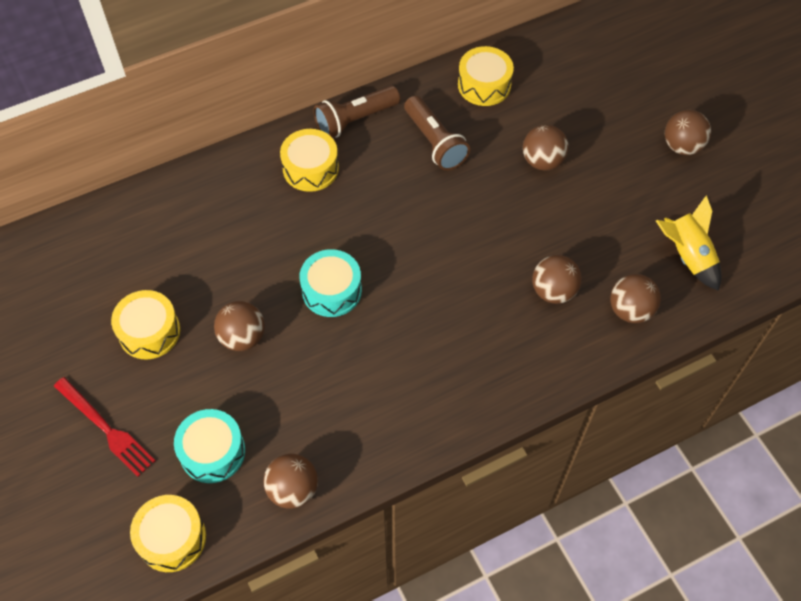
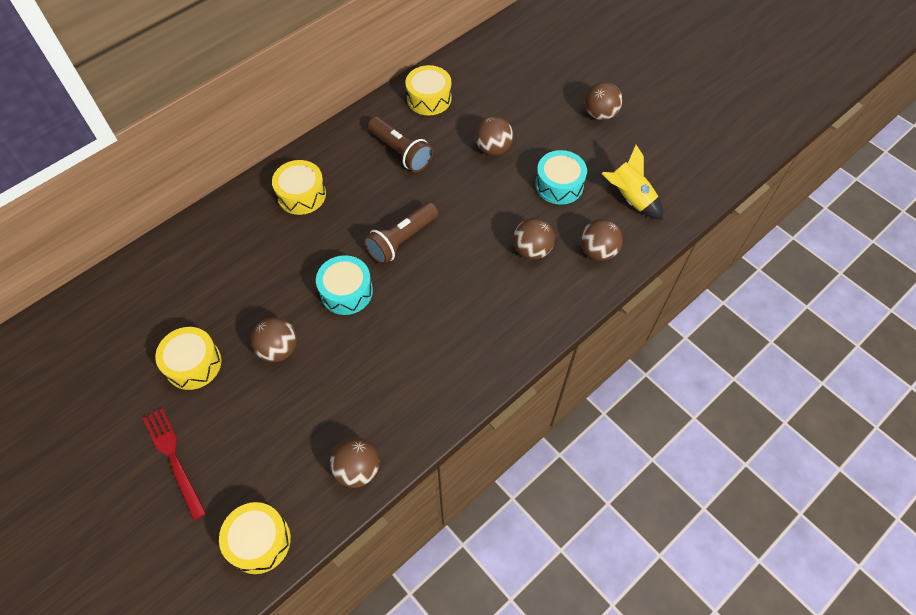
camera: 15 degrees left, 0 degrees up
red fork [54,377,156,477] -> red fork turned 150 degrees counterclockwise [143,408,206,521]
turquoise drum [174,409,245,483] -> turquoise drum moved to [535,150,587,205]
brown flashlight [313,86,400,138] -> brown flashlight moved to [364,202,438,265]

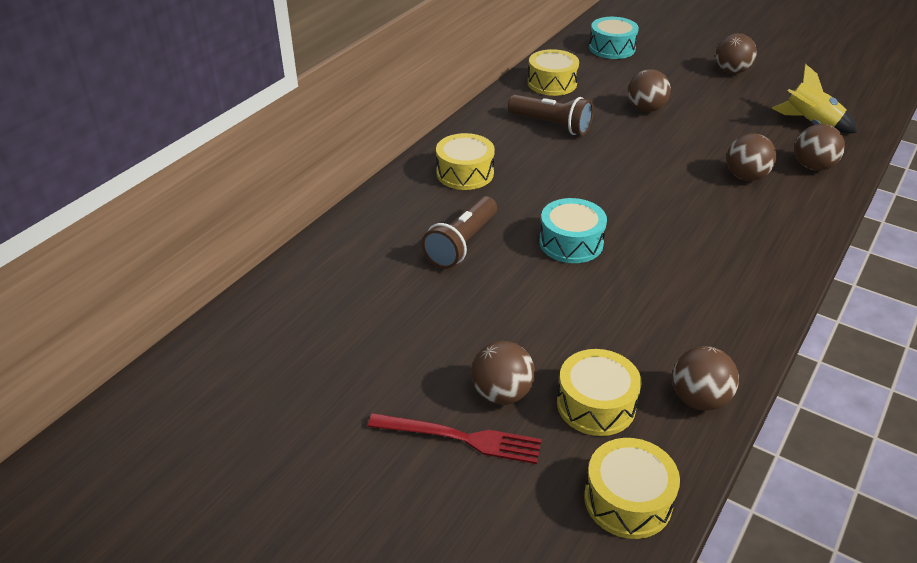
camera: 15 degrees left, 20 degrees down
red fork [143,408,206,521] -> red fork turned 150 degrees clockwise [368,413,542,464]
yellow drum [155,327,222,390] -> yellow drum moved to [557,349,642,436]
brown ball [251,317,297,362] -> brown ball moved to [471,341,535,405]
brown flashlight [364,202,438,265] -> brown flashlight moved to [422,196,497,269]
turquoise drum [535,150,587,205] -> turquoise drum moved to [589,17,639,59]

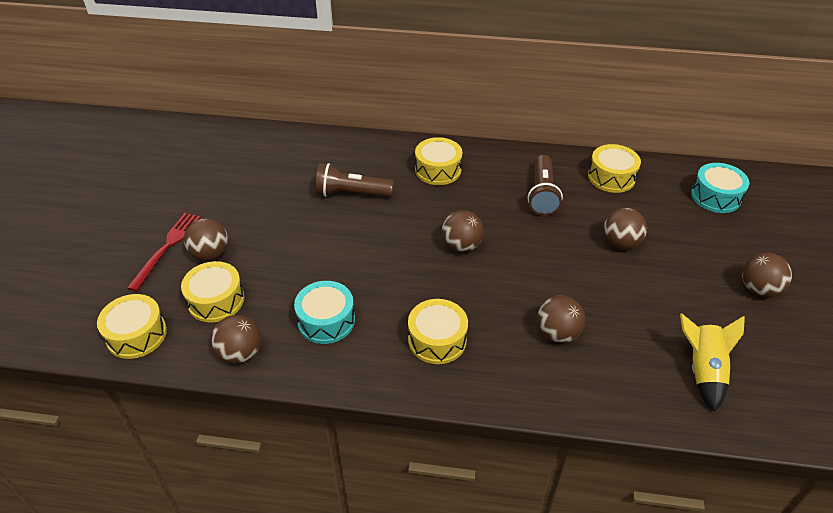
camera: 65 degrees right, 5 degrees up
red fork [368,413,542,464] -> red fork turned 150 degrees counterclockwise [127,213,201,291]
turquoise drum [539,198,607,263] -> turquoise drum moved to [294,281,355,344]
brown ball [795,124,845,171] -> brown ball moved to [441,210,484,252]
none -> yellow drum [408,299,468,364]

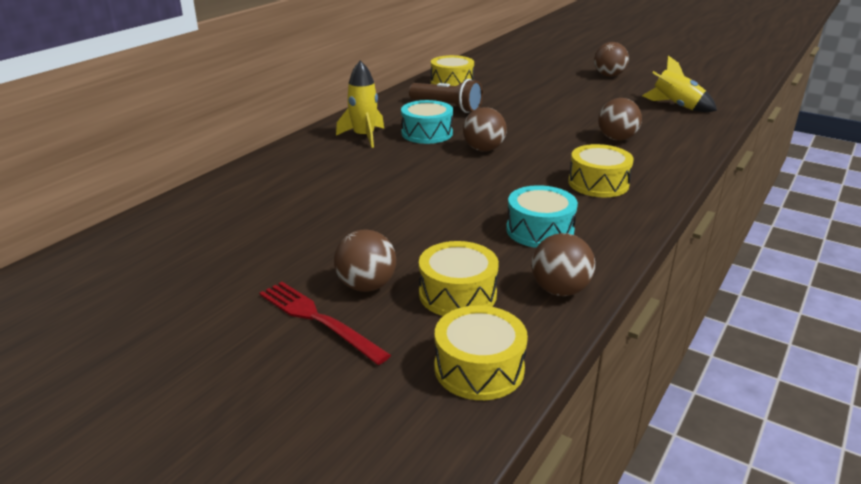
camera: 65 degrees left, 15 degrees down
brown flashlight [315,163,394,197] -> none
yellow drum [415,137,462,185] -> yellow rocket [336,60,384,148]
brown ball [604,208,647,250] -> none
turquoise drum [691,163,749,213] -> turquoise drum moved to [401,100,453,144]

